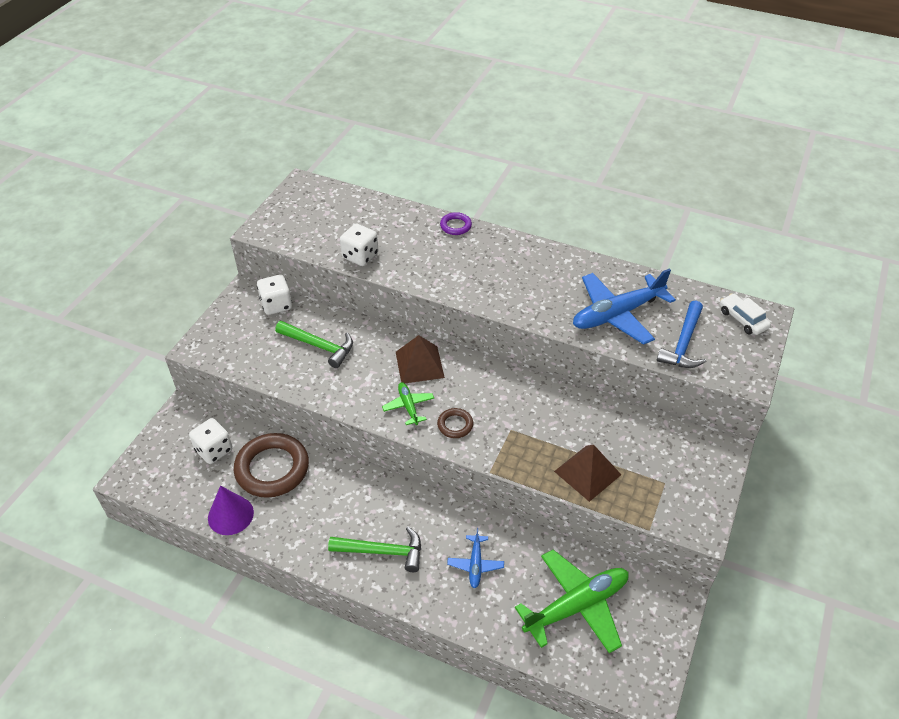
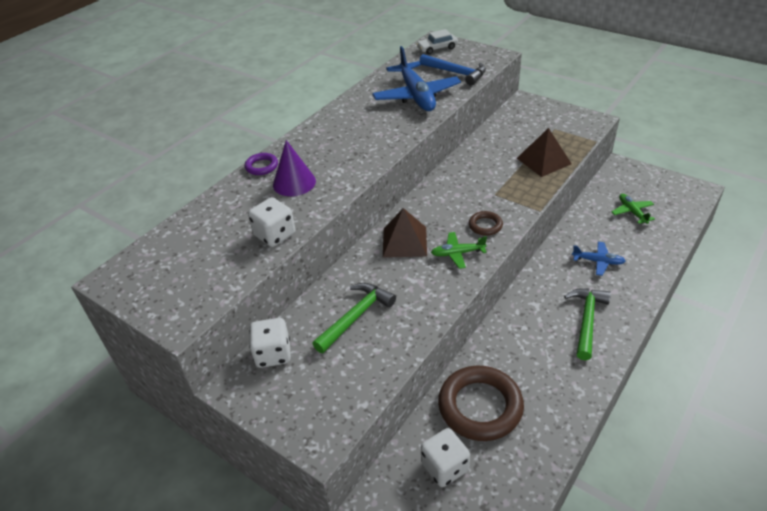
camera: 75 degrees left, 5 degrees down
purple cone [208,486,254,535] -> purple cone moved to [273,140,316,196]
green plane [515,550,629,654] -> green plane [611,194,655,224], size x0.49

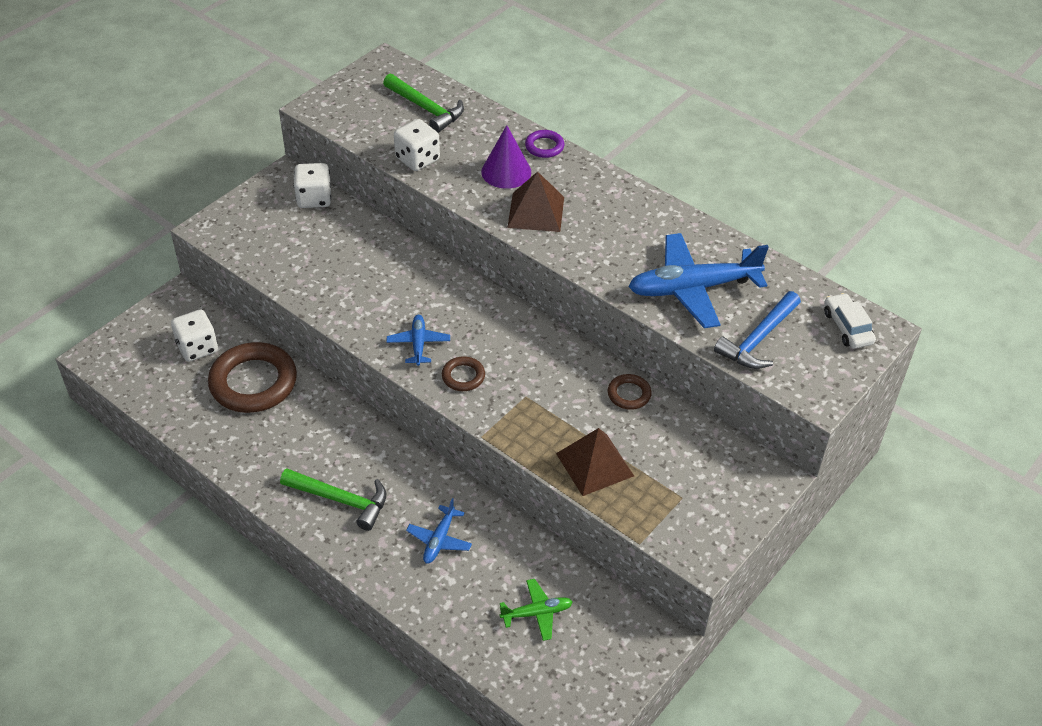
camera: 90 degrees right, 5 degrees up
green hammer [312,283,396,353] -> green hammer moved to [383,74,464,133]
brown pyramid [383,208,427,258] -> brown pyramid moved to [507,171,564,232]
green plane [431,232,487,269] -> blue plane [387,315,450,366]
none -> brown ring [608,374,652,410]

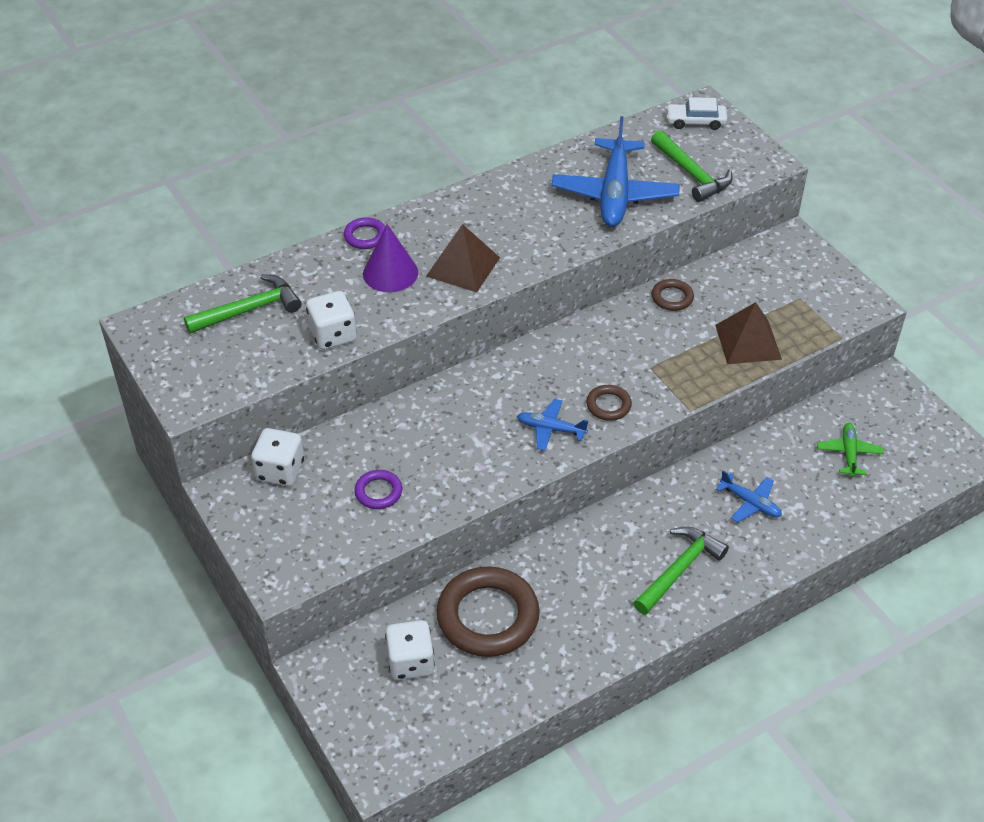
camera: 70 degrees left, 0 degrees up
blue hammer [714,291,801,369] -> green hammer [651,130,732,202]
none -> purple ring [355,470,402,509]

